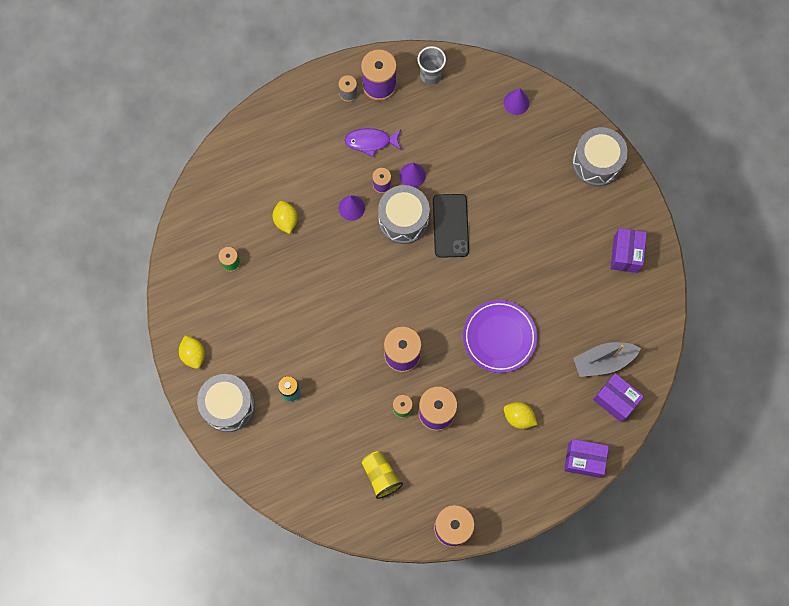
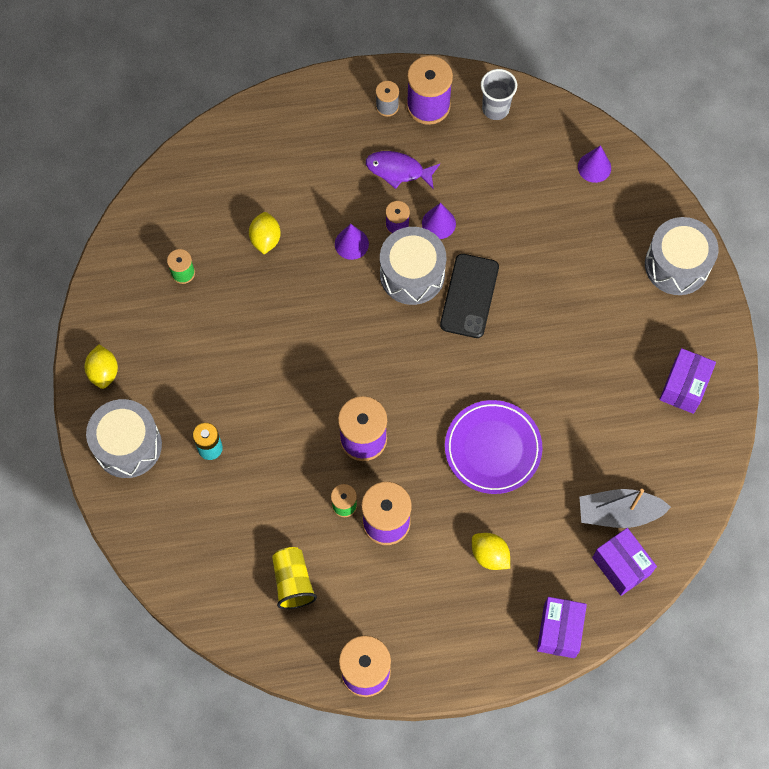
camera: 15 degrees right, 5 degrees down
purple box [564,439,609,478] -> purple box turned 75 degrees clockwise [537,597,587,658]

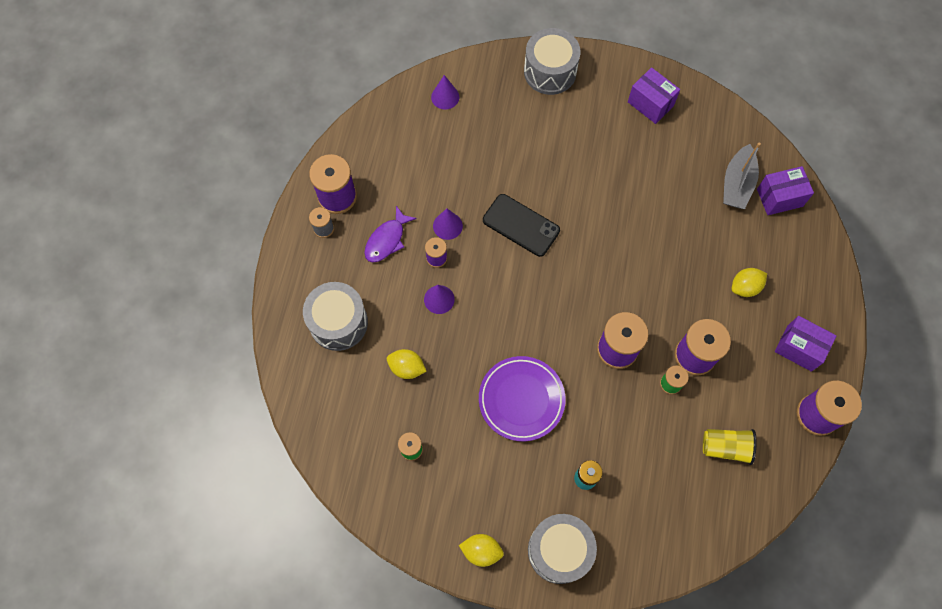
camera: 70 degrees left, 0 degrees up
grey drum [380,227,446,305] -> grey drum moved to [303,282,368,351]
purple plate [445,400,543,494] -> purple plate moved to [479,356,566,442]
grey cup [481,69,517,120] -> none
purple box [537,597,587,658] -> purple box moved to [775,316,836,372]

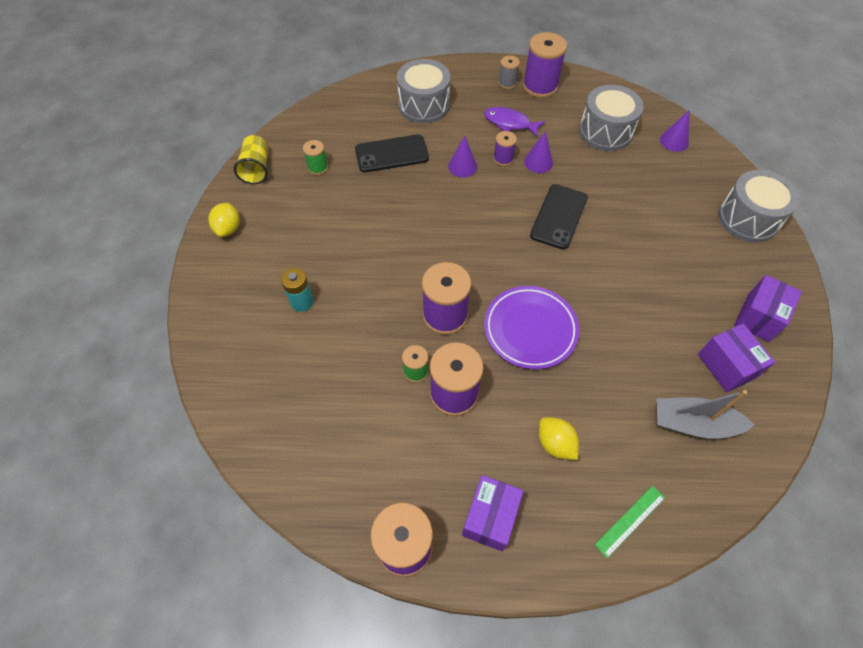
camera: 80 degrees right, 10 degrees down
yellow lemon [387,349,427,379] -> black phone [355,134,429,173]
purple plate [479,356,566,442] -> purple plate moved to [484,286,579,369]
grey drum [528,514,597,584] -> grey drum moved to [579,85,644,151]
yellow cup [703,429,757,465] -> yellow cup moved to [234,135,268,184]
purple box [757,166,814,215] -> purple box moved to [698,324,775,392]
none -> green ruler [595,486,665,558]

